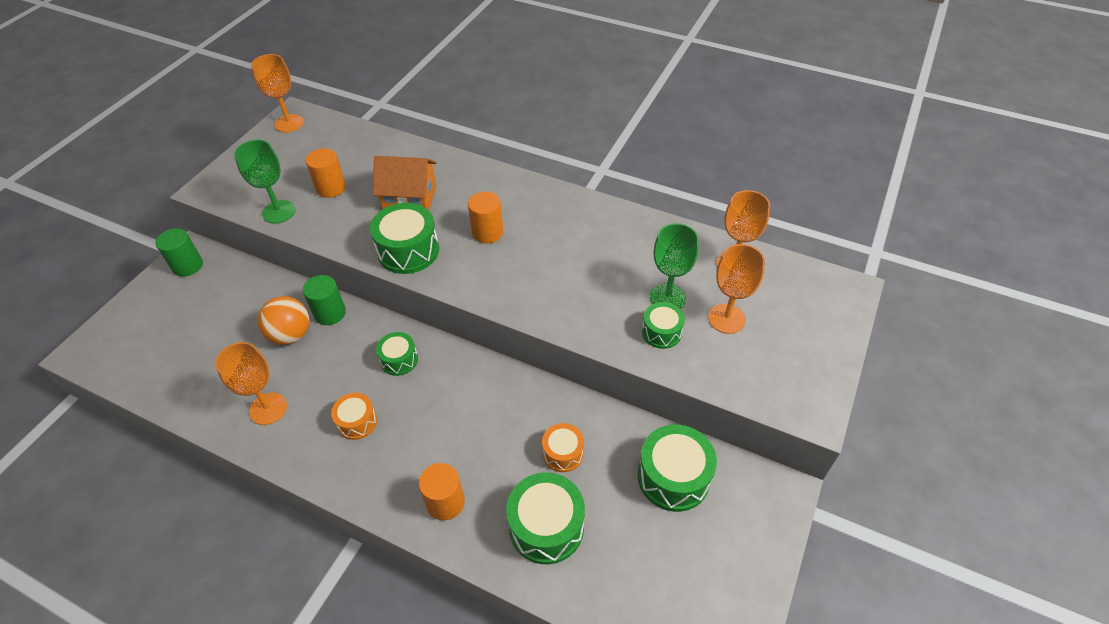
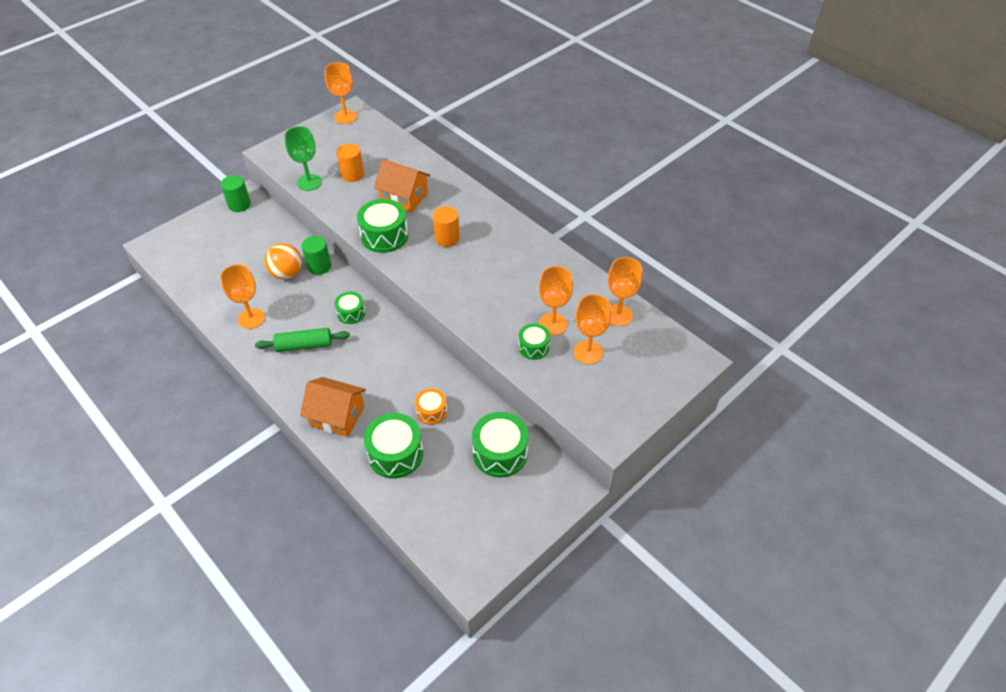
camera: 20 degrees right, 0 degrees up
orange drum [331,393,377,440] -> green rolling pin [255,328,350,352]
orange cylinder [419,463,465,520] -> orange house [300,377,366,437]
green goblet [650,223,699,309] -> orange goblet [539,266,573,336]

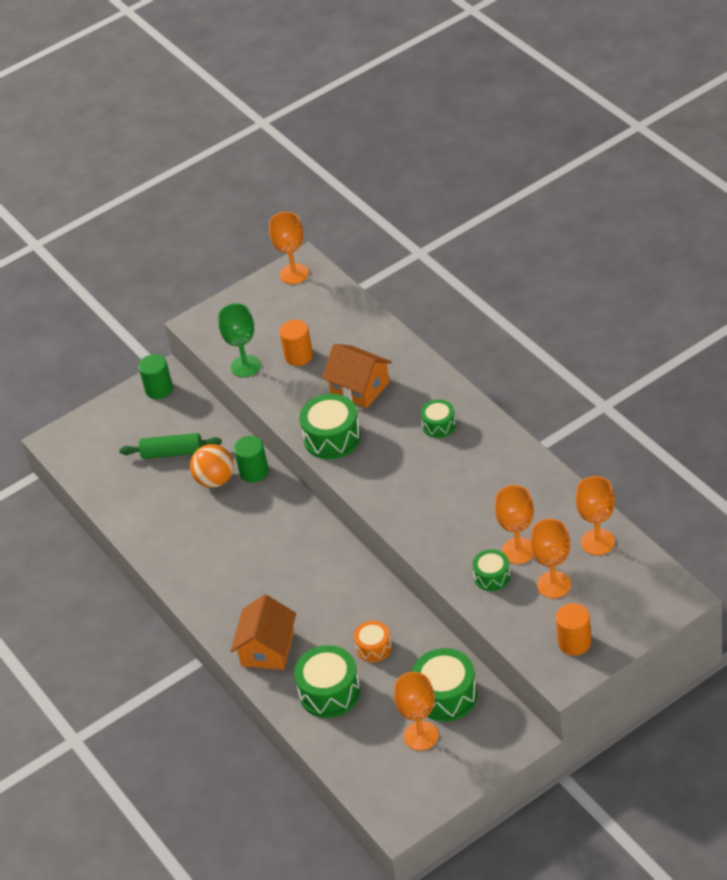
camera: 15 degrees right, 5 degrees down
orange goblet [220,264,265,329] -> orange goblet moved to [394,672,438,751]
green rolling pin [255,328,350,352] -> green rolling pin moved to [119,433,222,459]
orange house [300,377,366,437] -> orange house turned 75 degrees clockwise [230,594,296,670]
green drum [334,292,365,324] -> green drum moved to [420,399,456,438]
orange cylinder [433,206,460,247] -> orange cylinder moved to [556,603,591,655]

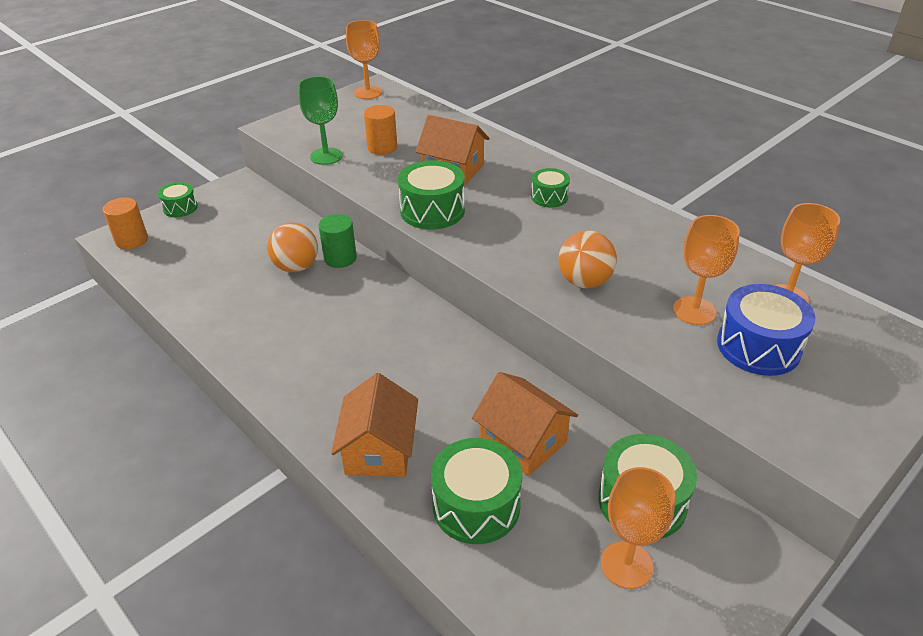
camera: 15 degrees left, 5 degrees down
green rolling pin [119,433,222,459] -> none
green cylinder [138,354,173,399] -> none
orange drum [354,621,392,662] -> orange house [472,372,578,476]
green drum [473,549,510,591] -> green drum moved to [158,182,198,217]
orange goblet [530,519,571,598] -> blue drum [717,284,815,376]
orange cylinder [556,603,591,655] -> orange cylinder moved to [103,197,148,249]
none -> orange ball [558,231,617,288]

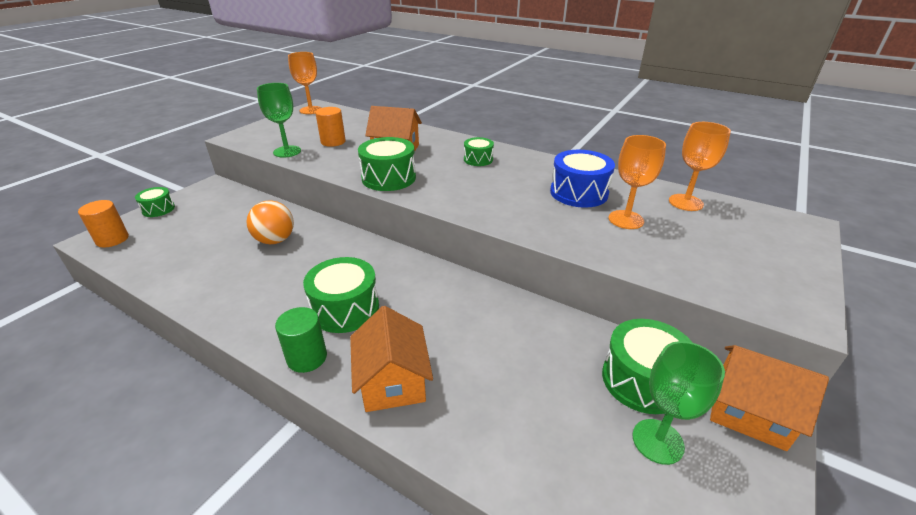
camera: 15 degrees left, 5 degrees down
green cylinder [319,214,357,268] -> green cylinder moved to [275,307,327,373]
green drum [431,438,522,544] -> green drum moved to [303,257,379,333]
orange house [472,372,578,476] -> orange house moved to [710,345,829,451]
orange ball [558,231,617,288] -> none
orange goblet [601,467,675,589] -> green goblet [633,341,725,465]
blue drum [717,284,815,376] -> blue drum moved to [550,150,615,208]

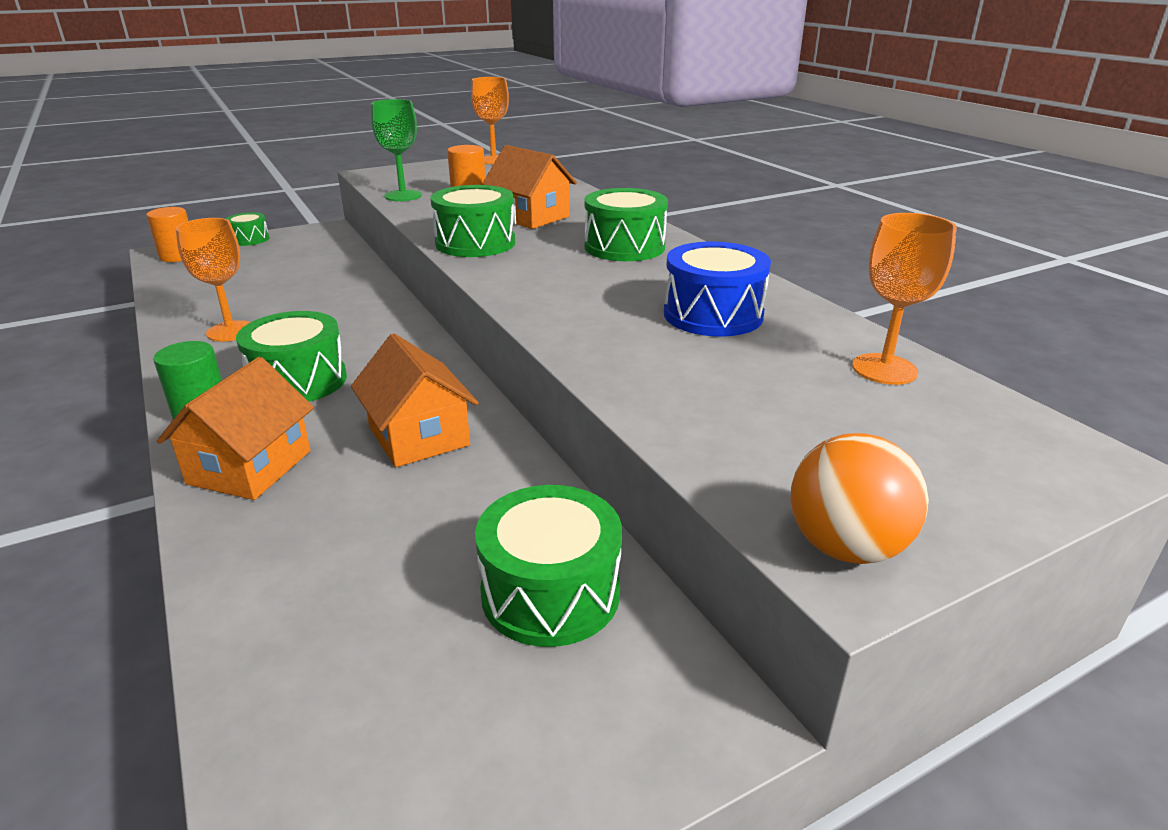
camera: 30 degrees right, 5 degrees down
orange ball [247,201,294,244] -> orange ball moved to [790,433,929,564]
green drum [464,137,494,166] -> green drum [585,188,668,261], size x1.71
orange goblet [609,135,666,229] -> orange goblet moved to [176,218,250,342]
green goblet [633,341,725,465] -> none
orange house [710,345,829,451] -> orange house moved to [351,334,479,467]

